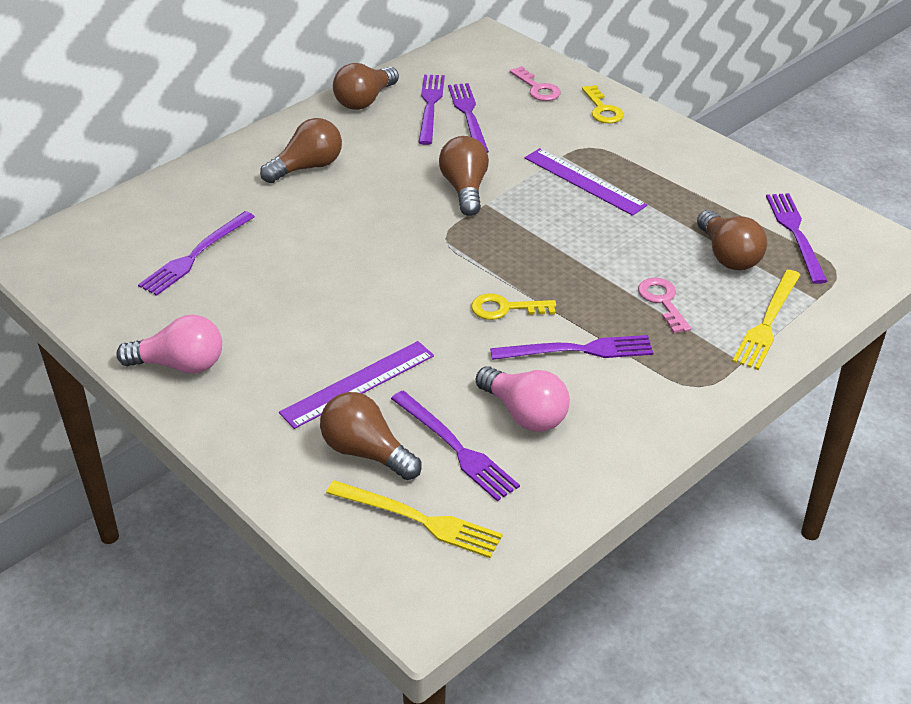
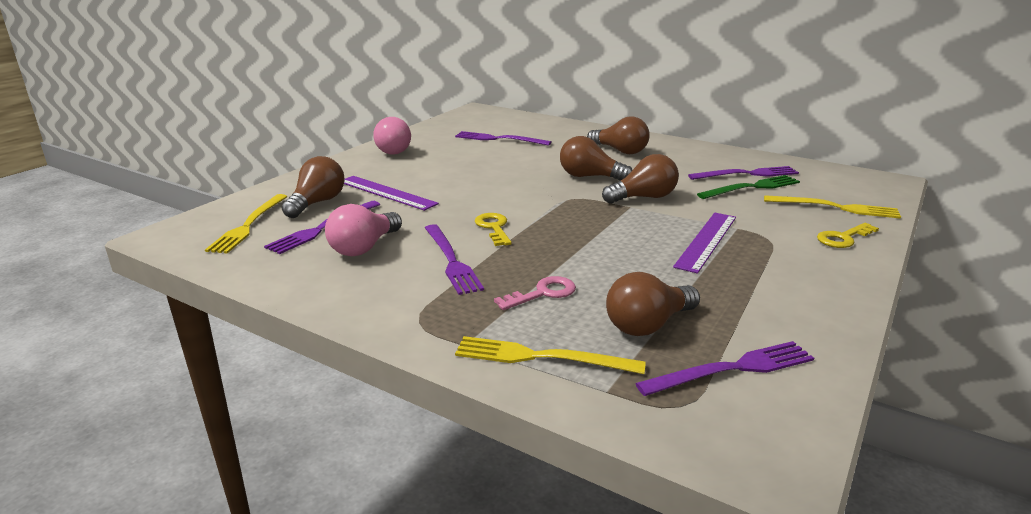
camera: 75 degrees right, 15 degrees down
brown light bulb [333,63,399,110] -> brown light bulb moved to [560,136,632,180]
purple fork [448,83,489,153] -> green fork [697,175,800,199]
pink key [510,66,561,101] -> yellow fork [764,195,901,219]

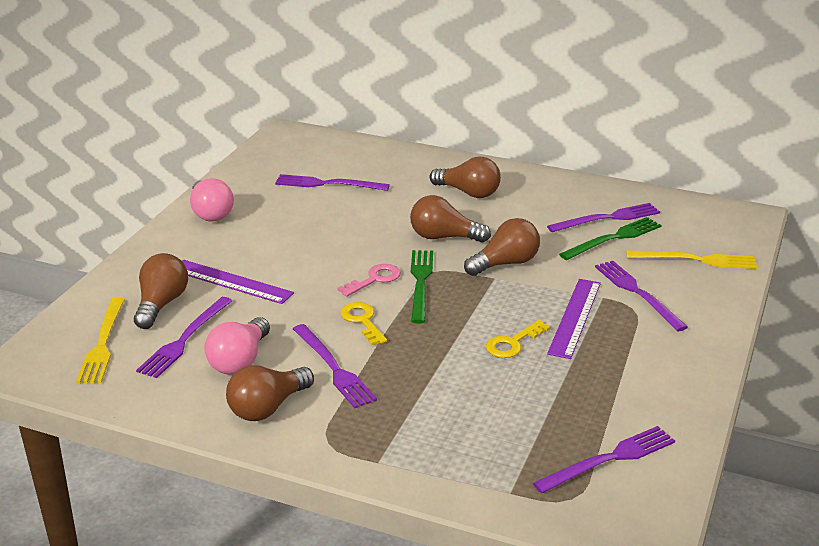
camera: 10 degrees left, 5 degrees up
yellow fork [455,336,646,374] -> none
pink key [494,276,576,310] -> pink key moved to [337,264,401,297]
brown light bulb [606,272,700,336] -> brown light bulb moved to [226,365,314,421]
yellow key [817,223,879,248] -> yellow key moved to [486,320,550,358]
none -> green fork [411,250,433,324]
none -> purple fork [595,261,688,331]

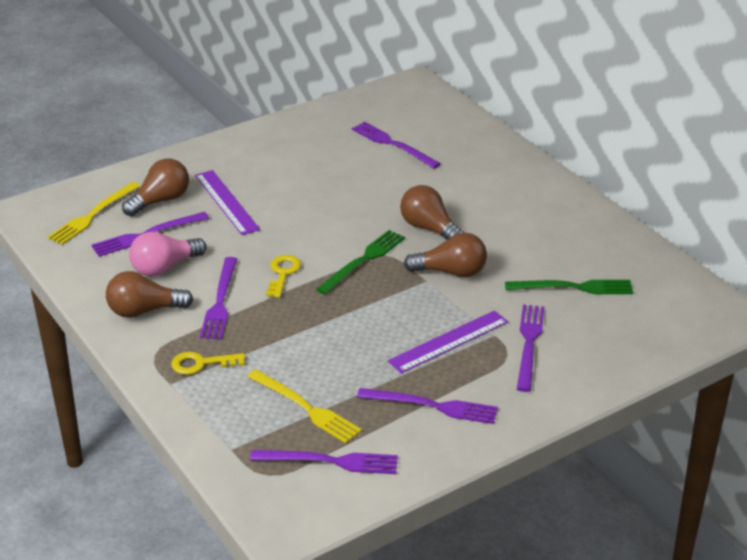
camera: 35 degrees right, 5 degrees up
pink light bulb [190,178,234,222] -> none
pink key [337,264,401,297] -> none
brown light bulb [430,157,501,198] -> none
yellow key [486,320,550,358] -> yellow key moved to [171,352,245,375]
purple fork [547,203,660,232] -> purple fork moved to [357,388,498,424]
yellow fork [626,251,757,269] -> yellow fork moved to [247,369,362,443]

